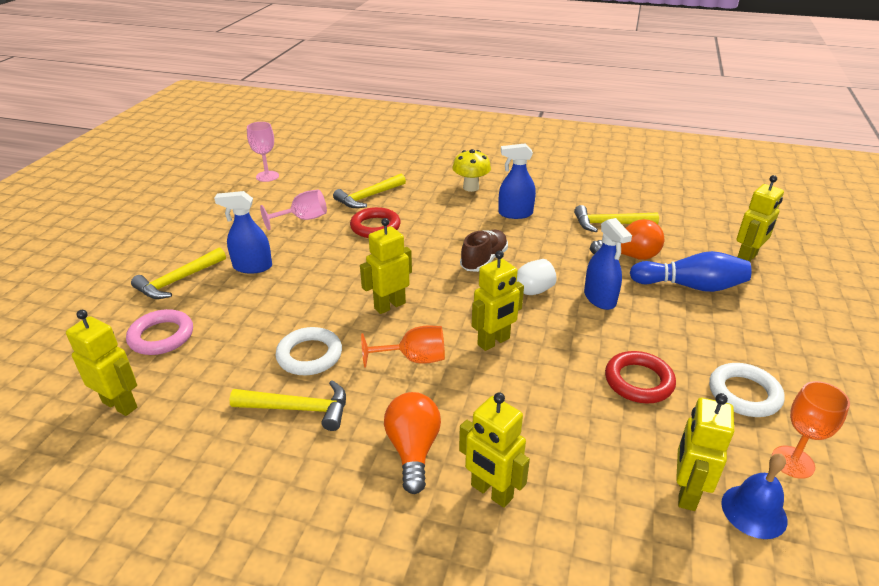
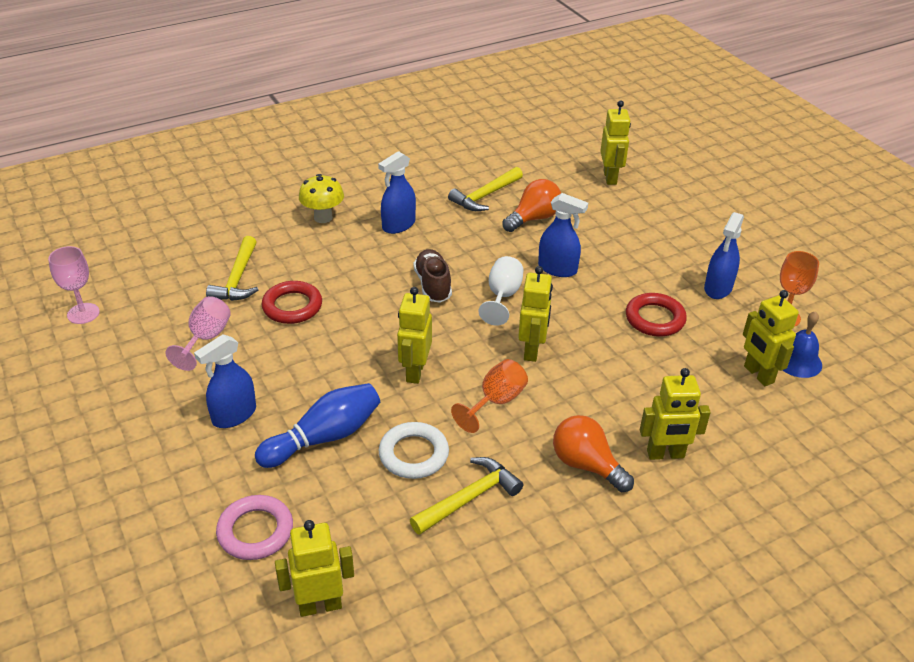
camera: 45 degrees left, 5 degrees up
yellow hammer [131,247,226,299] -> none
blue bowling pin [630,251,751,292] -> blue bowling pin moved to [255,383,380,468]
white ring [709,363,785,417] -> blue spray bottle [704,212,744,299]

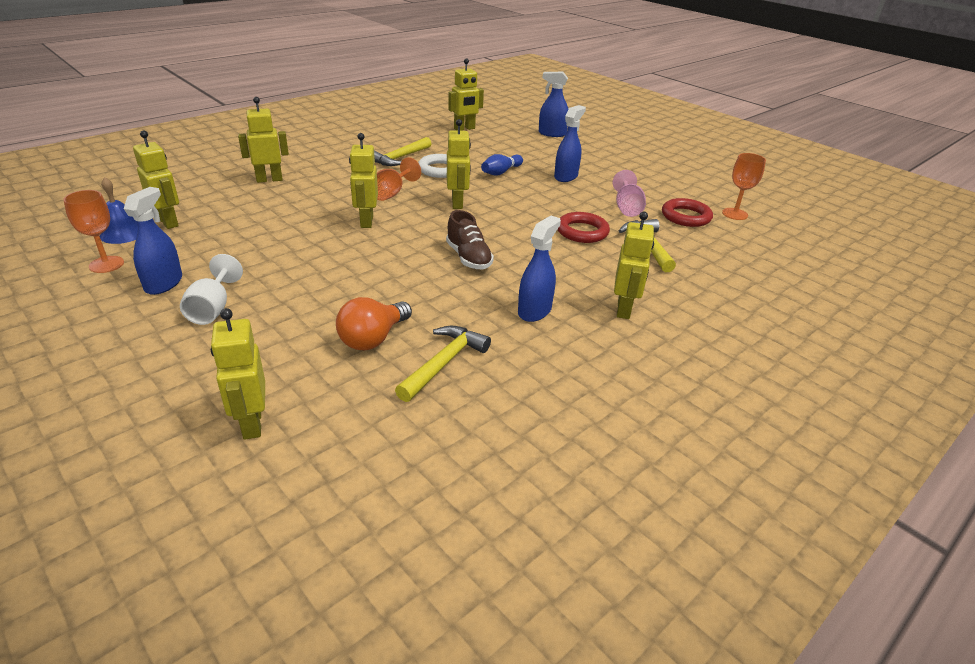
camera: 165 degrees right, 5 degrees down
pink goblet [48,246,100,324] -> orange goblet [722,153,766,220]
pink ring [216,495,293,560] -> none
blue bowling pin [255,383,380,468] -> blue bowling pin [481,154,523,176], size x0.65
yellow mushroom [299,174,344,223] -> yellow robot [614,211,654,319]
white goblet [479,256,523,325] -> white goblet moved to [180,254,243,325]
blue spray bottle [538,193,588,277] -> blue spray bottle moved to [539,72,568,137]
orange light bulb [553,415,634,492] -> none
red ring [626,293,687,337] -> red ring moved to [662,198,713,227]

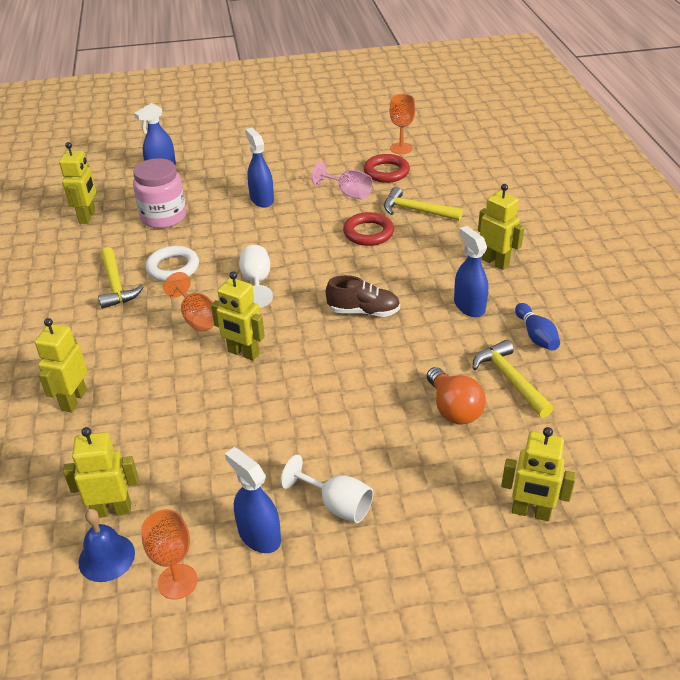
camera: 55 degrees left, 5 degrees up
yellow robot [447,119,471,209] -> white goblet [239,245,273,308]
blue bowling pin [481,154,523,176] -> blue bowling pin moved to [515,303,560,350]
none -> pink jar [133,158,186,229]

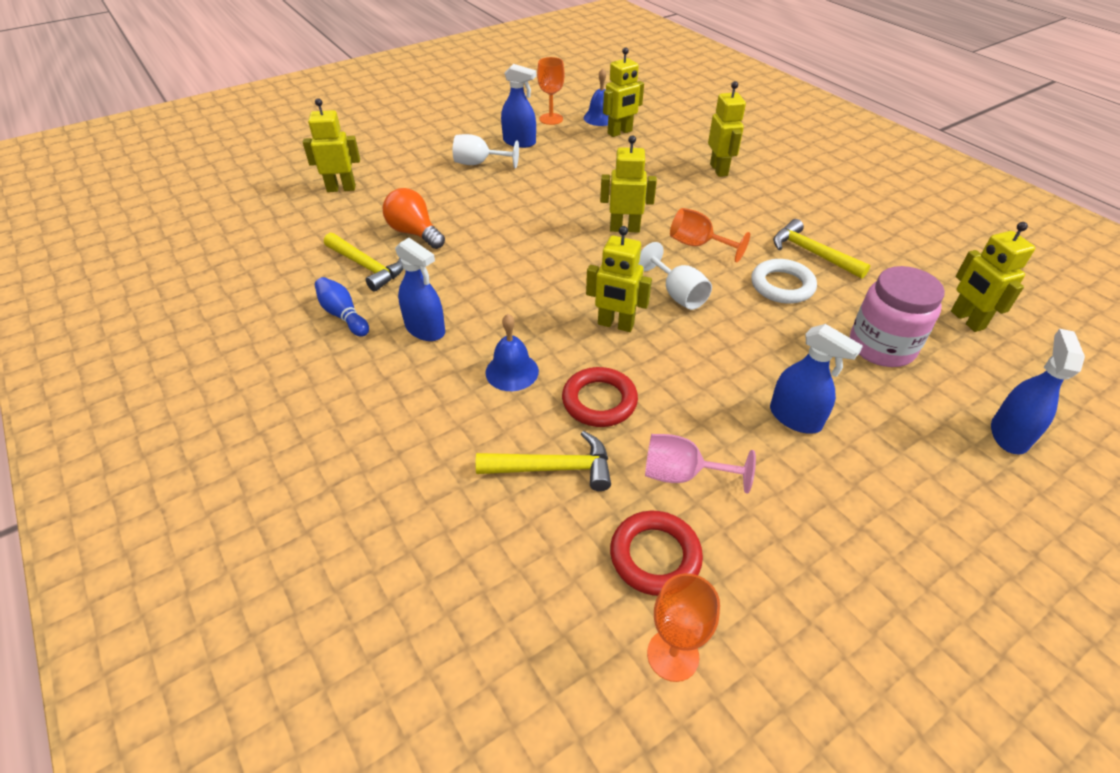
camera: 155 degrees right, 5 degrees up
brown shoe [326,275,400,317] -> none
yellow robot [478,184,525,270] -> yellow robot moved to [586,226,652,332]
none -> blue bell [485,314,539,391]

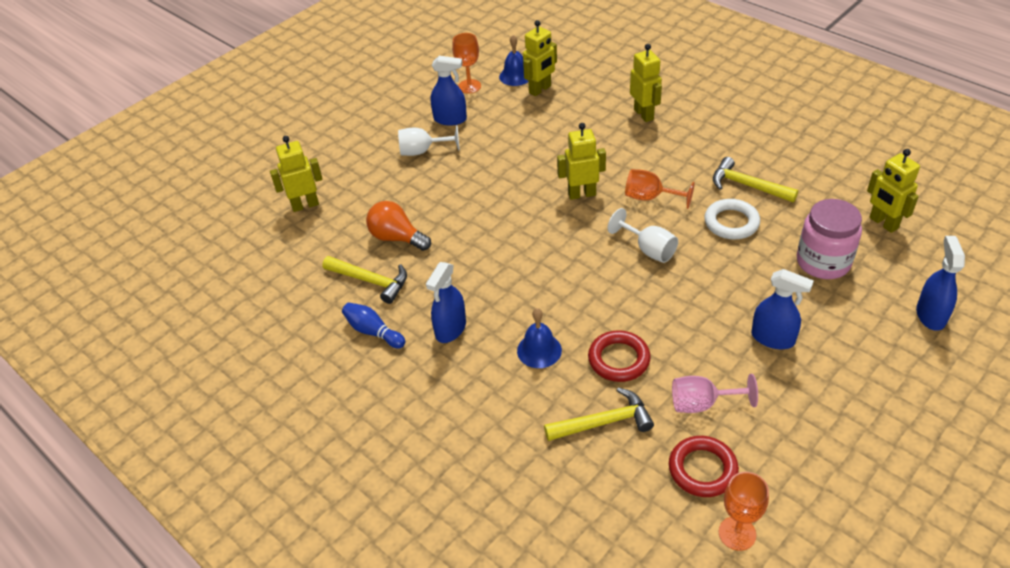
camera: 10 degrees left, 0 degrees up
blue spray bottle [395,238,445,341] -> blue spray bottle turned 90 degrees clockwise [426,262,466,343]
yellow robot [586,226,652,332] -> none

